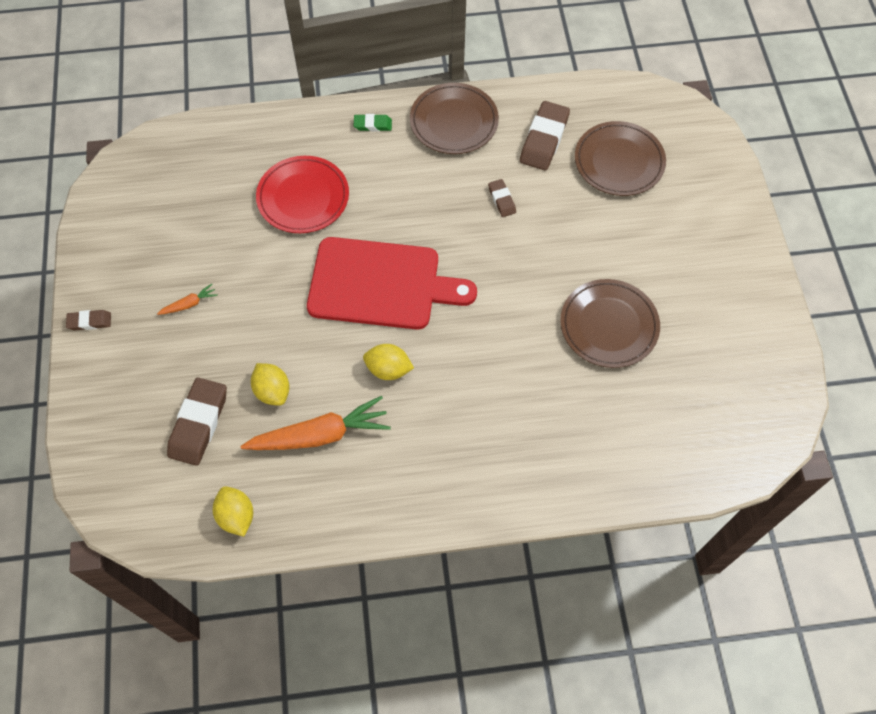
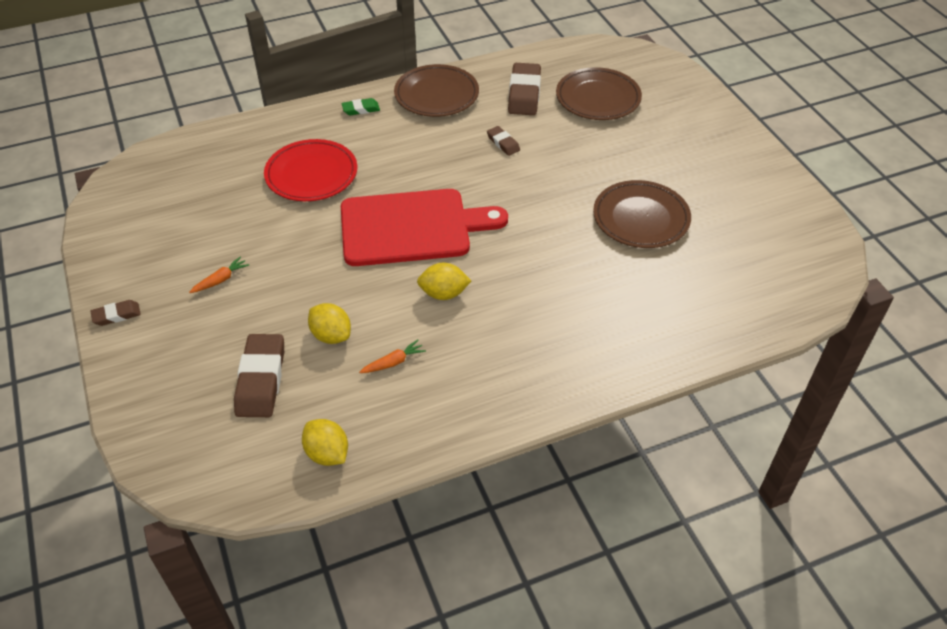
camera: 15 degrees left, 15 degrees down
orange carrot [241,396,391,450] -> orange carrot [359,340,426,373], size x0.45

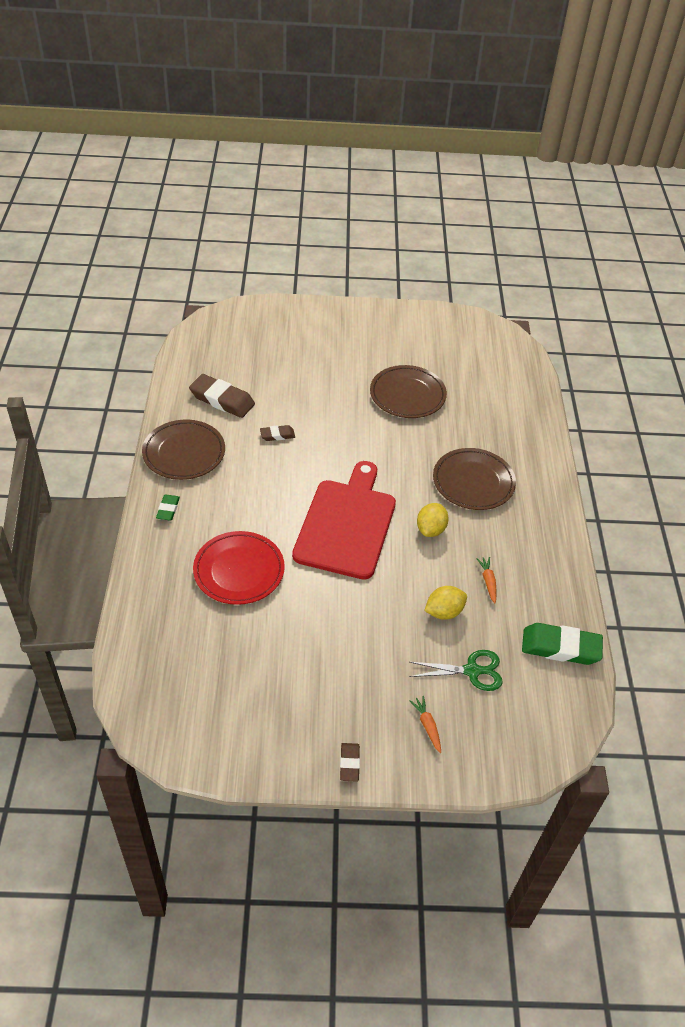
camera: 70 degrees left, 0 degrees up
orange carrot [189,256,249,293] -> orange carrot moved to [409,696,441,753]
brown eraser [234,334,284,417] -> green scissors [410,650,503,691]
yellow lemon [302,419,348,466] -> green eraser [522,623,603,665]
brown plate [556,67,642,120] -> brown plate moved to [433,448,516,510]

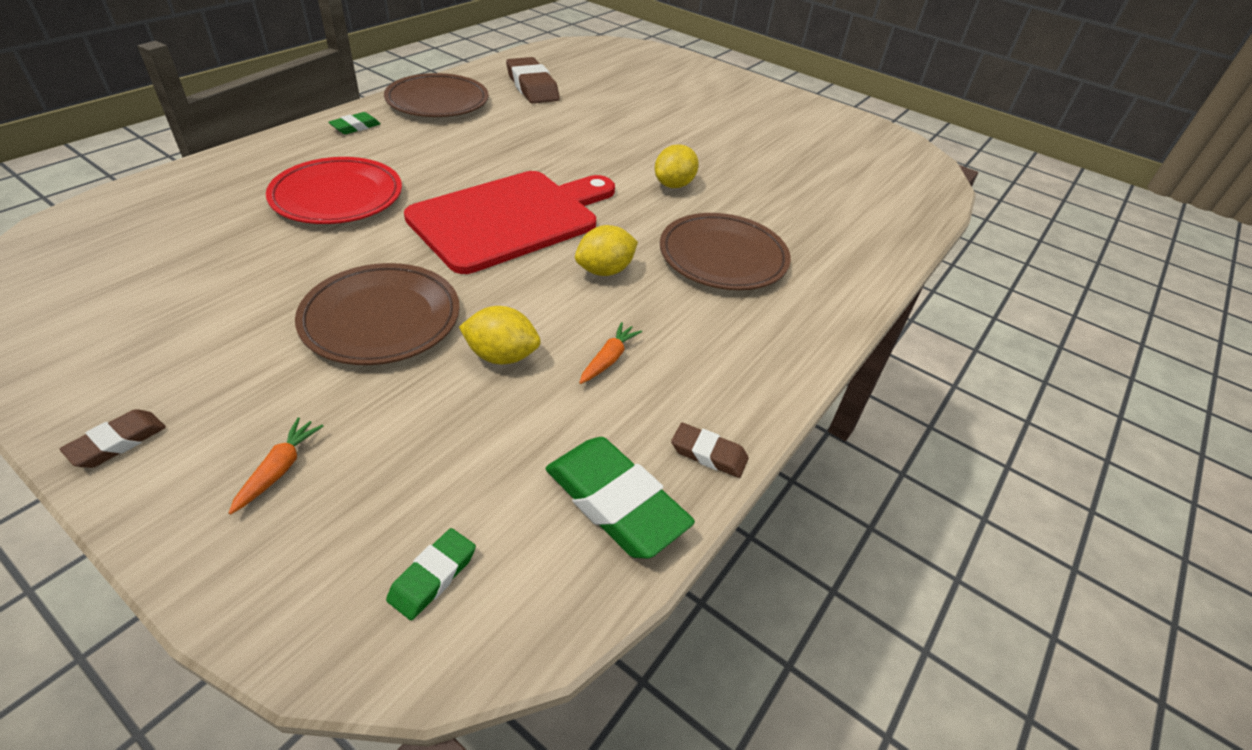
camera: 35 degrees right, 5 degrees down
brown eraser [260,425,295,441] -> brown eraser moved to [671,423,748,478]
brown plate [370,365,447,418] -> brown plate moved to [295,263,460,365]
green scissors [410,650,503,691] -> none
none -> green eraser [386,528,476,620]
none -> yellow lemon [655,144,699,188]

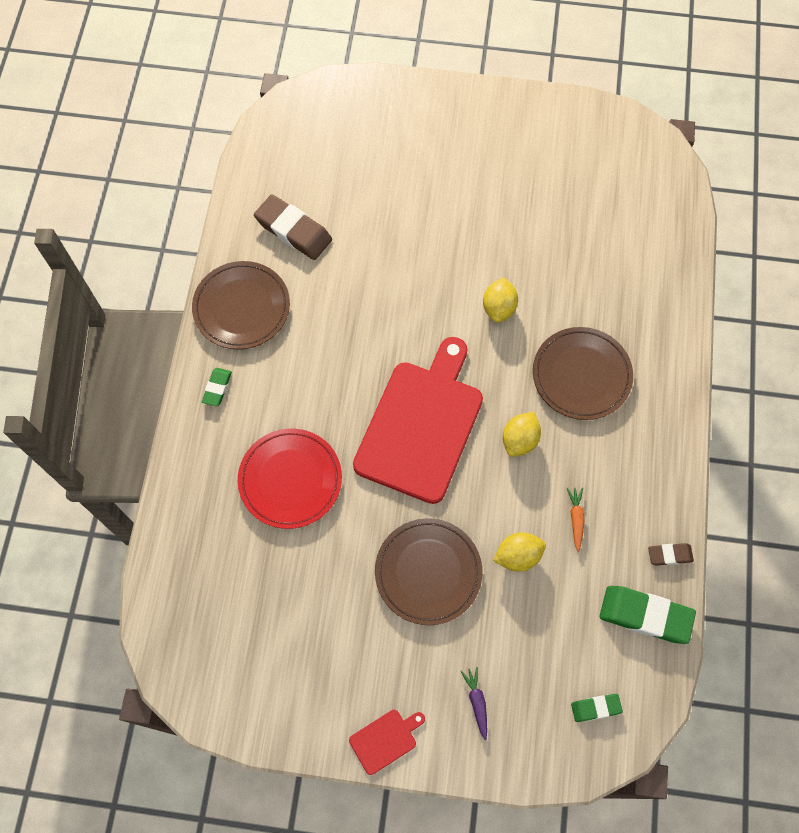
camera: 25 degrees left, 25 degrees up
brown eraser [60,409,166,468] -> red cutting board [349,710,425,775]
orange carrot [229,418,324,514] -> purple carrot [460,667,487,740]
green eraser [386,528,476,620] -> green eraser turned 75 degrees clockwise [571,694,623,722]

